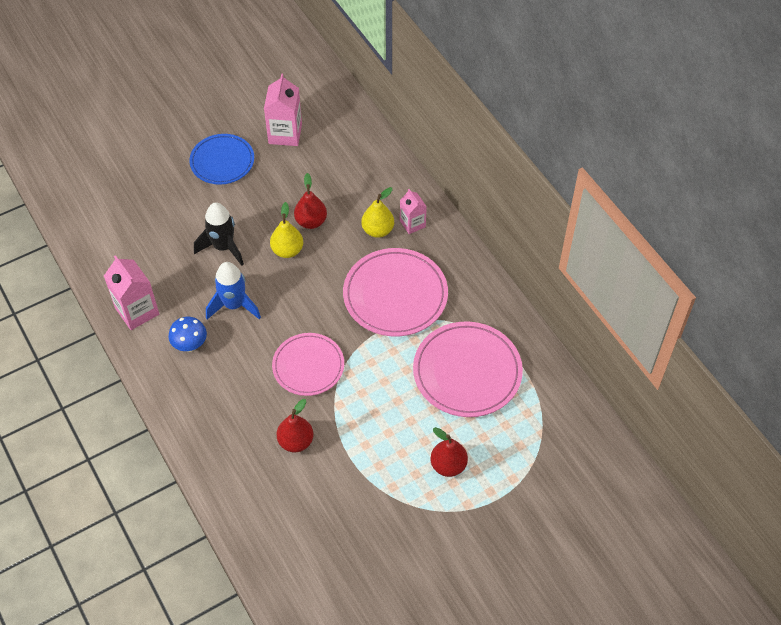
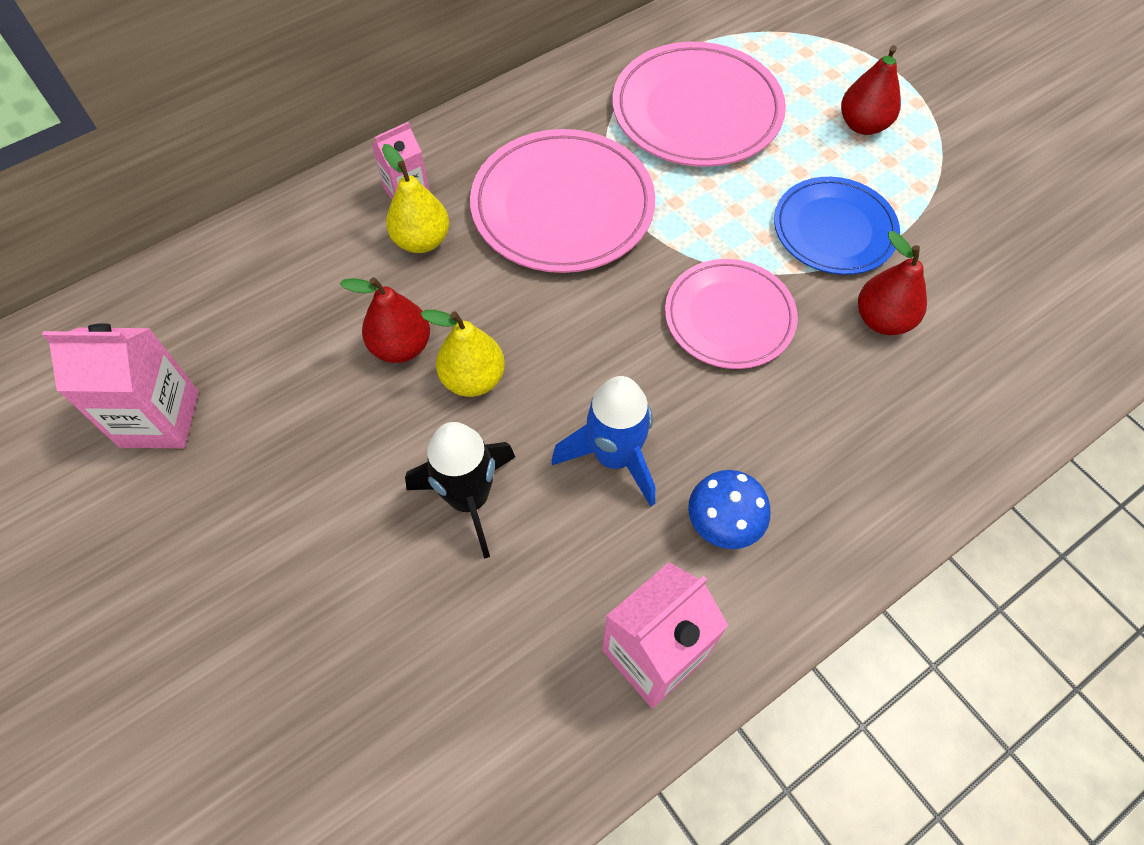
camera: 95 degrees left, 5 degrees up
blue plate [189,134,254,185] -> blue plate moved to [774,177,900,275]

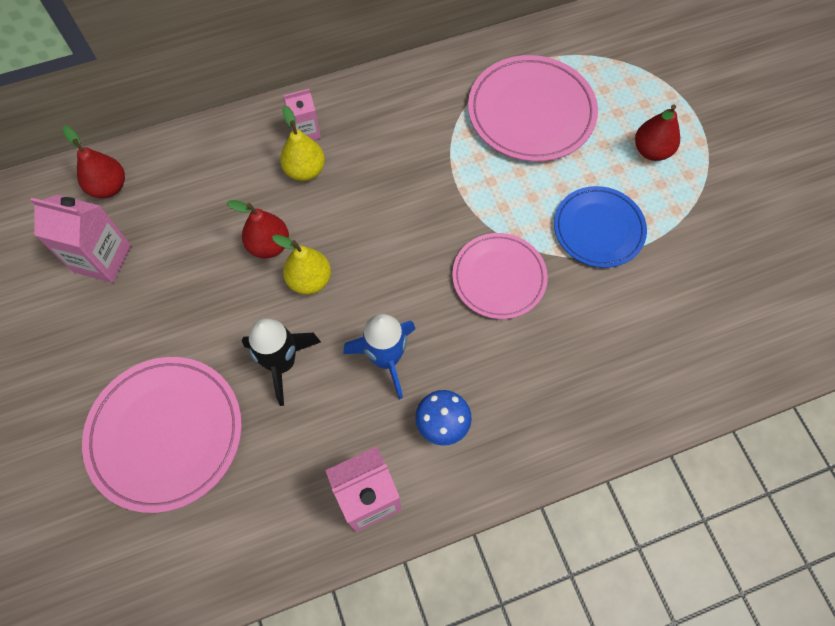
camera: 15 degrees right, 5 degrees up
pink plate [470,129,655,273] -> pink plate moved to [82,357,242,513]
red pear [858,231,927,335] -> red pear moved to [63,126,125,198]

